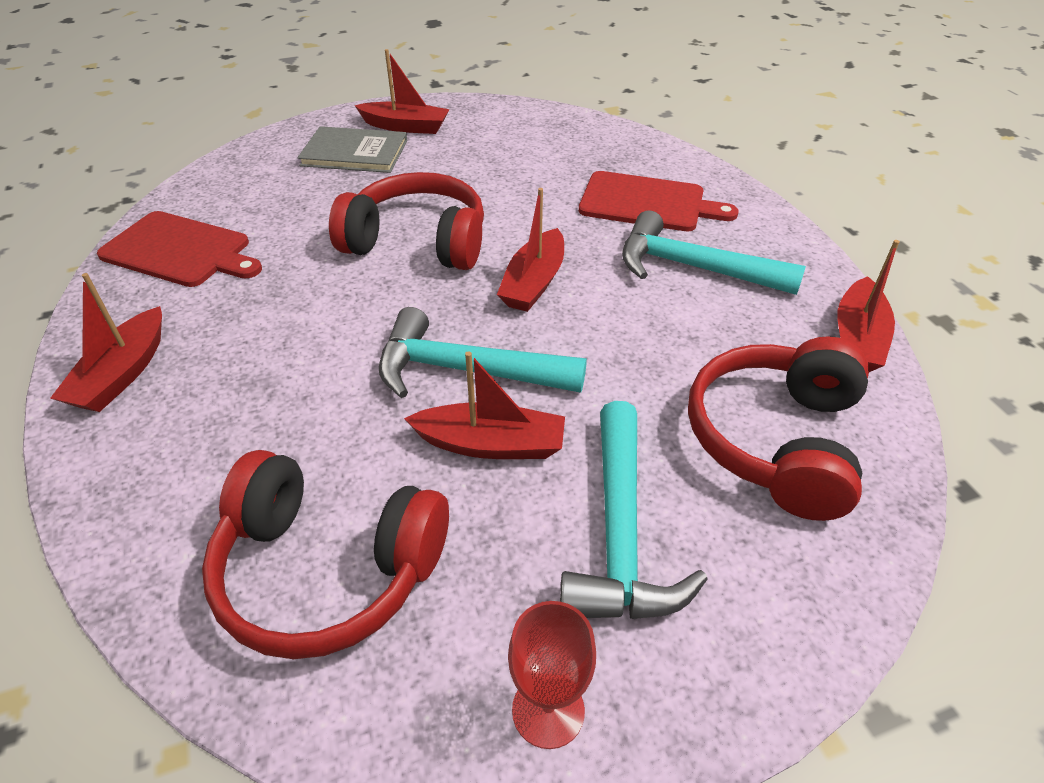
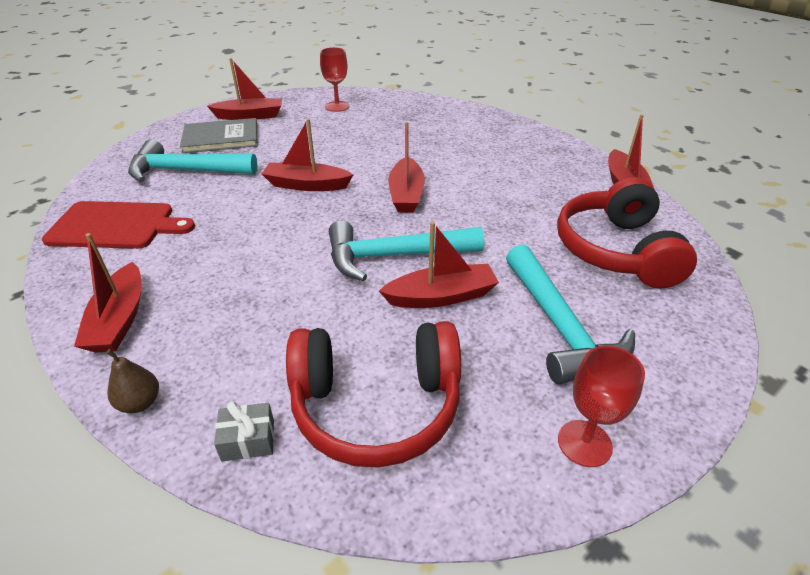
camera: 20 degrees left, 5 degrees down
red headphones [329,172,484,270] -> red boat [262,119,353,191]
red cutting board [579,171,739,231] -> none
turquoise hammer [622,210,806,295] -> turquoise hammer moved to [128,139,257,182]
none -> brown pear [106,349,159,413]
none -> grey gift [214,401,274,461]
none -> red goblet [320,47,349,112]

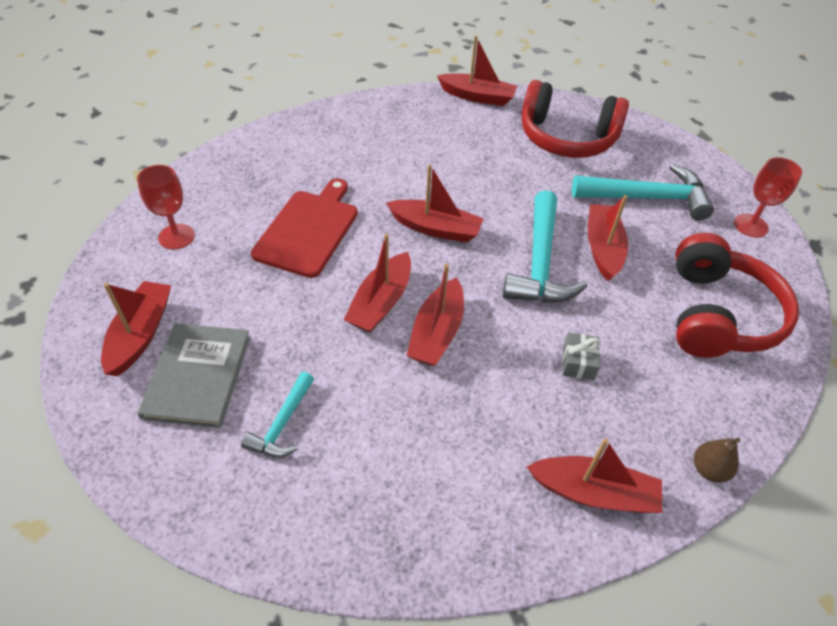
camera: 75 degrees left, 10 degrees up
red cutting board [42,201,195,249] -> red cutting board moved to [251,178,358,278]
turquoise hammer [128,139,257,182] -> turquoise hammer [241,372,314,457], size x0.54
grey gift [214,401,274,461] -> grey gift moved to [562,333,601,380]
none -> red boat [407,264,464,366]

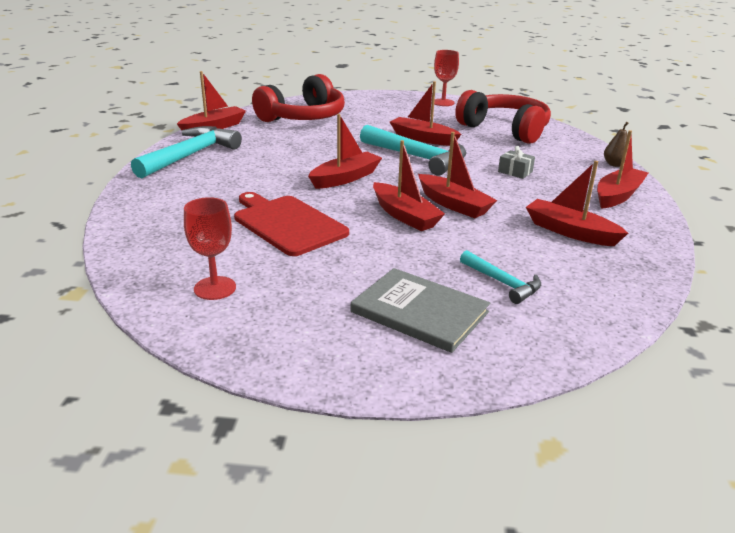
camera: 60 degrees left, 20 degrees down
red boat [101,281,171,376] -> red boat moved to [526,161,628,246]
turquoise hammer [572,164,714,221] -> turquoise hammer moved to [131,126,242,178]

